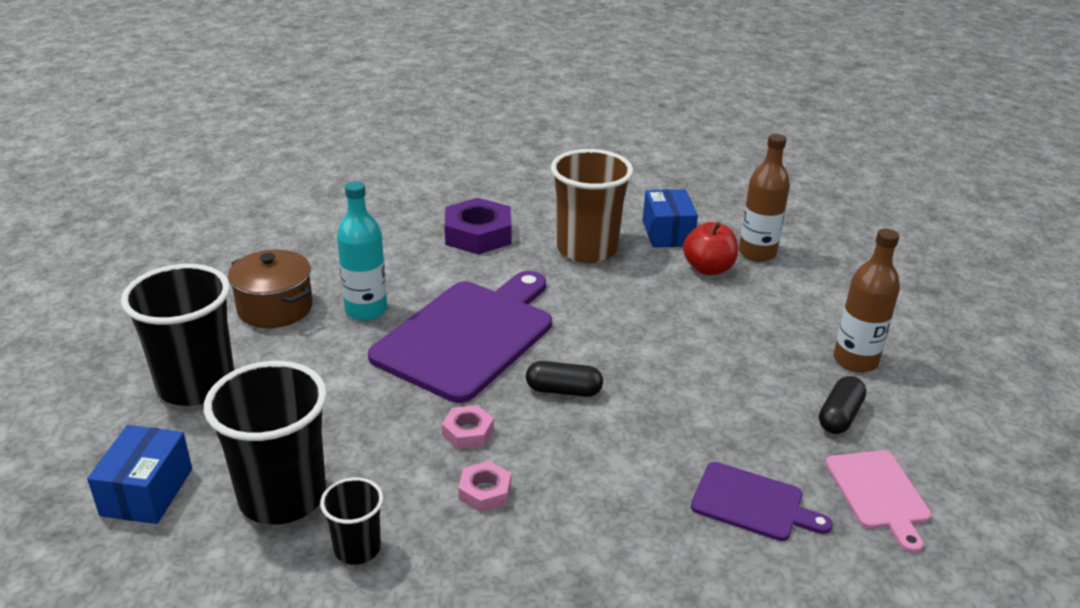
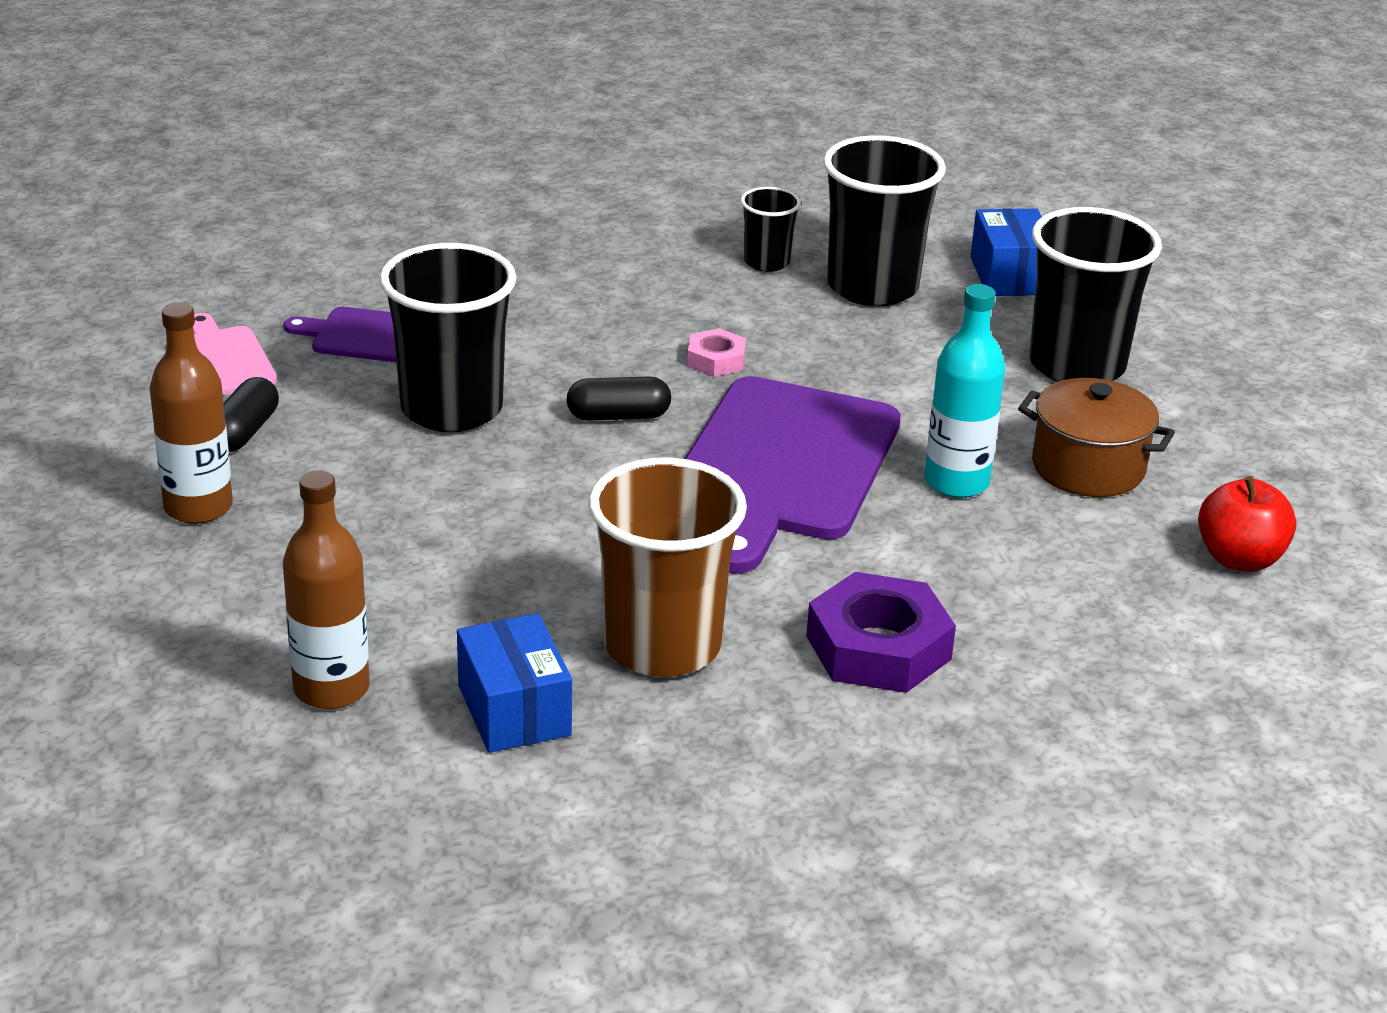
camera: 165 degrees right, 0 degrees up
pink nut [458,461,511,512] -> none
red apple [683,222,738,275] -> red apple moved to [1198,476,1296,572]
none -> black cup [379,243,517,432]

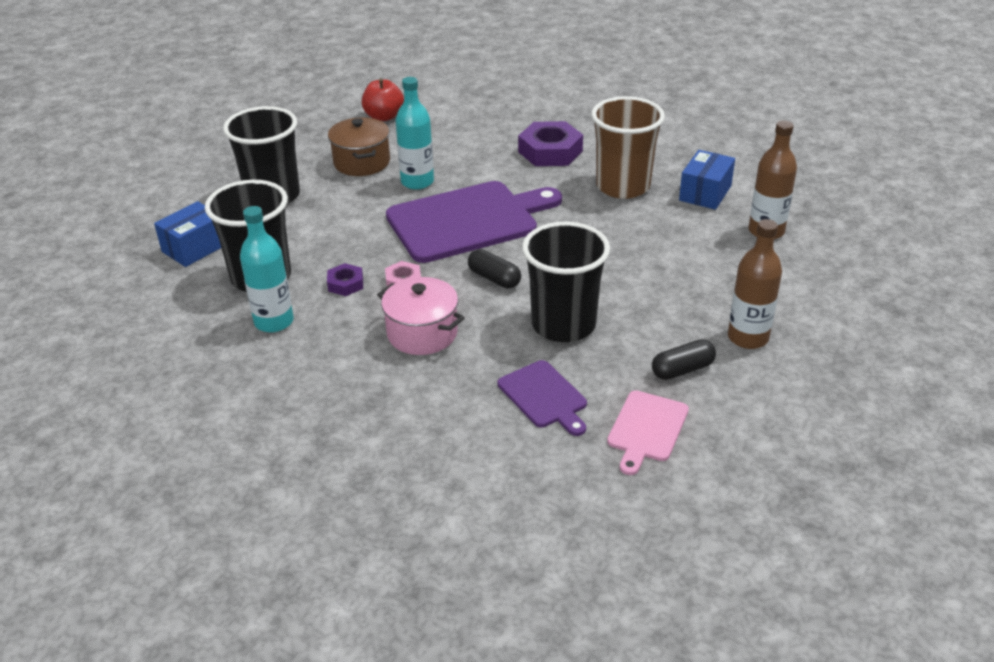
camera: 130 degrees left, 5 degrees up
black cup [741,187,801,272] -> turquoise bottle [240,206,294,333]
none -> purple nut [327,263,363,296]
none -> pink pot [377,277,465,355]

